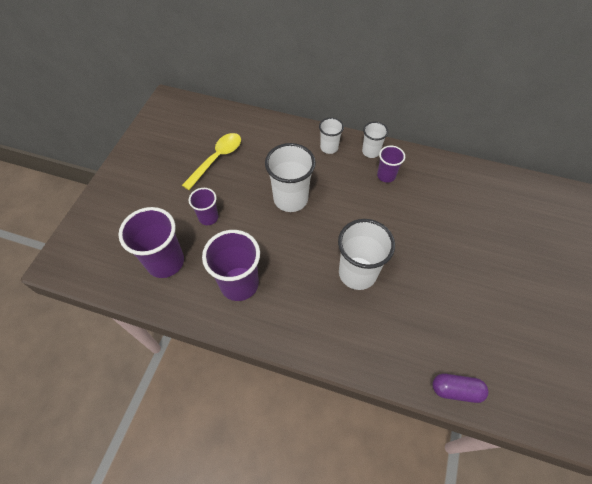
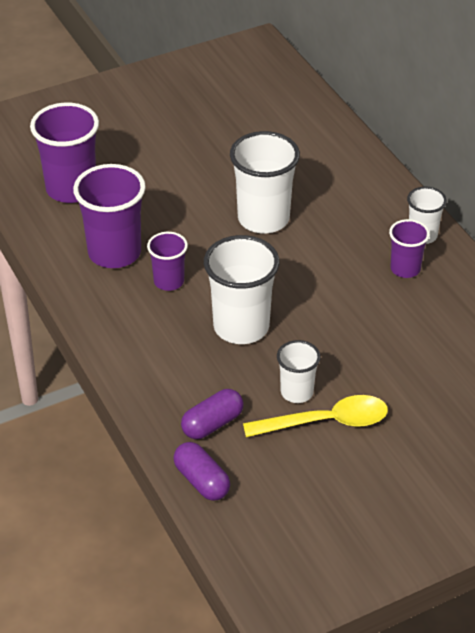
camera: 45 degrees right, 15 degrees down
yellow spoon [182,133,241,190] -> yellow spoon moved to [243,395,388,437]
purple cup [189,188,218,225] -> purple cup moved to [147,232,188,291]
white cup [319,118,344,154] -> white cup moved to [277,340,321,403]
none -> purple capsule [181,389,244,439]

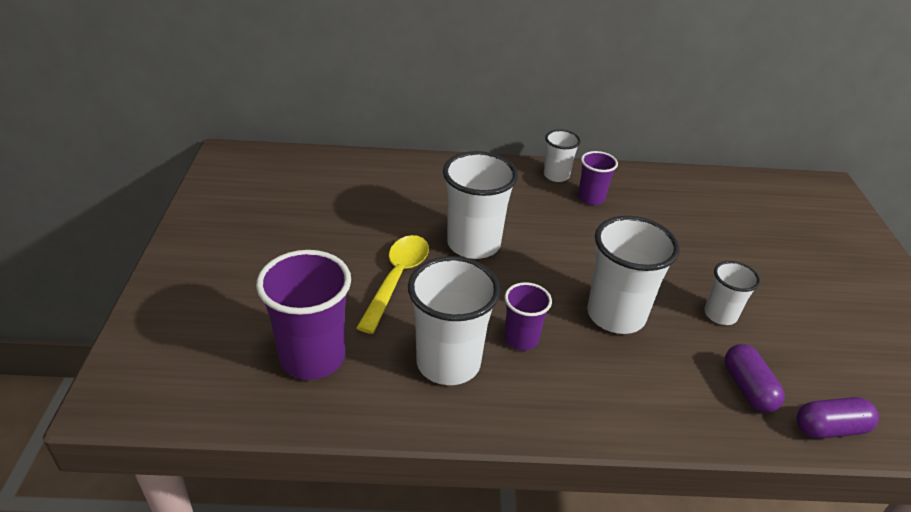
camera: 65 degrees left, 5 degrees down
purple cup [73,164,146,268] -> white cup [408,256,500,385]
yellow spoon [243,395,388,437] -> yellow spoon moved to [356,235,429,334]

